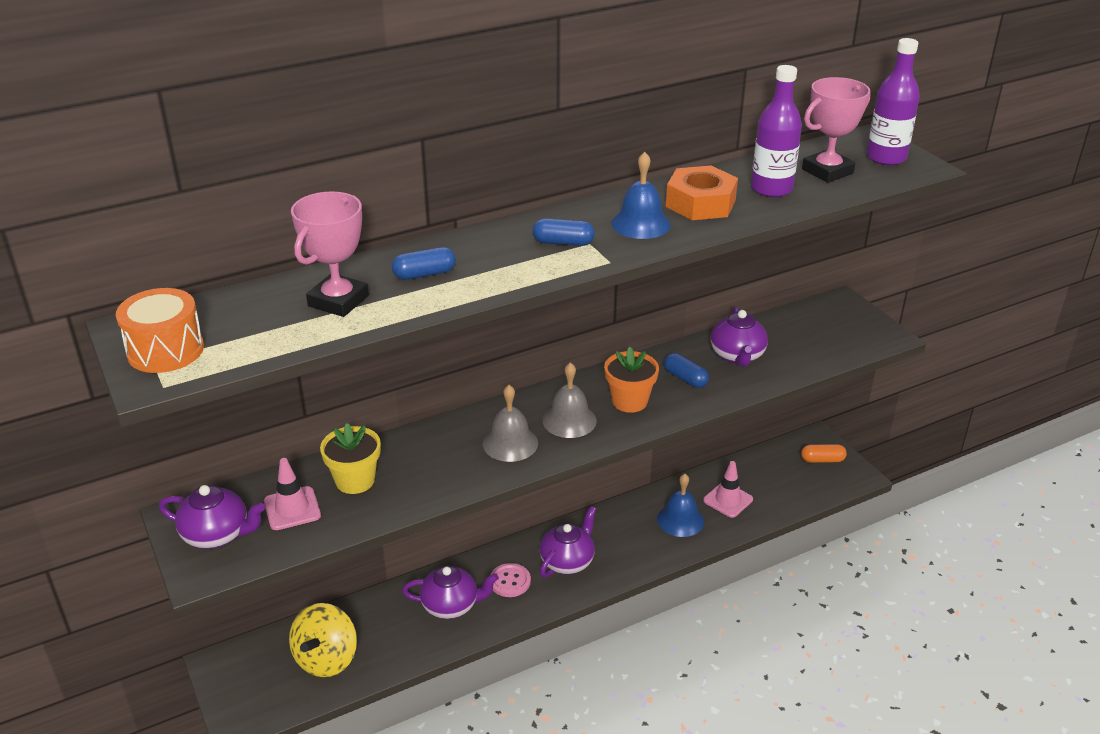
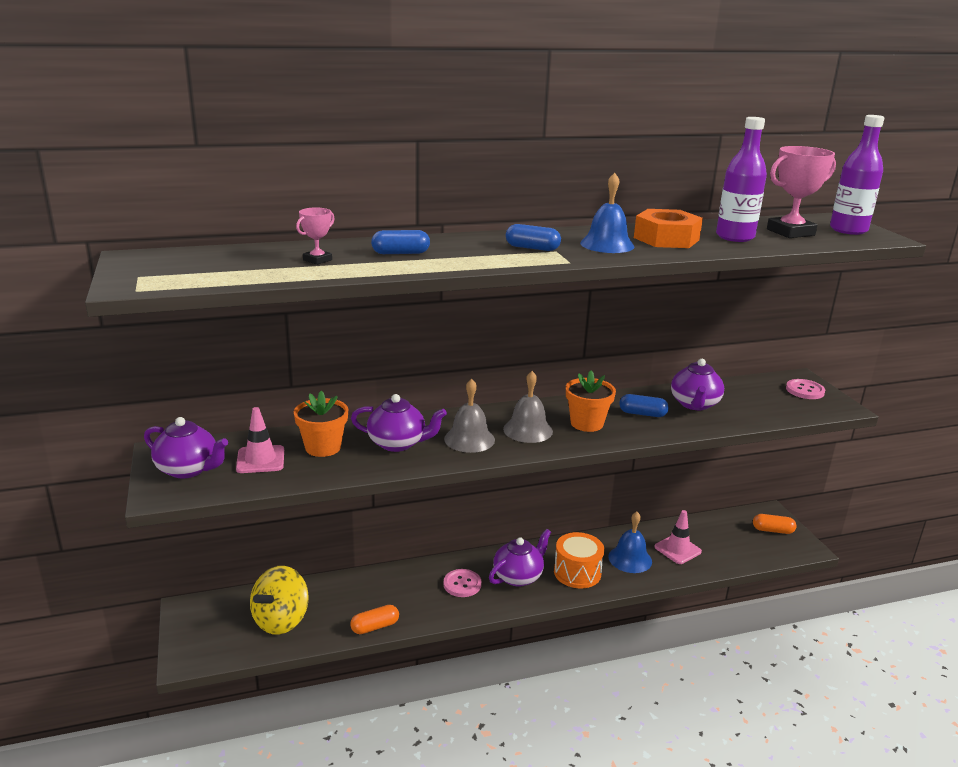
camera: 10 degrees right, 10 degrees down
orange drum [116,288,204,373] -> orange drum moved to [554,532,604,588]
pink trophy [291,191,369,317] -> pink trophy [296,208,335,265], size x0.52
yellow flower pot [320,423,381,494] -> orange flower pot [294,391,348,457]
purple teapot [402,566,499,619] -> purple teapot moved to [351,394,447,452]
blue capsule [664,353,709,388] -> blue capsule turned 45 degrees counterclockwise [619,394,669,417]
none -> orange capsule [350,605,399,634]
none -> pink button [786,379,825,399]

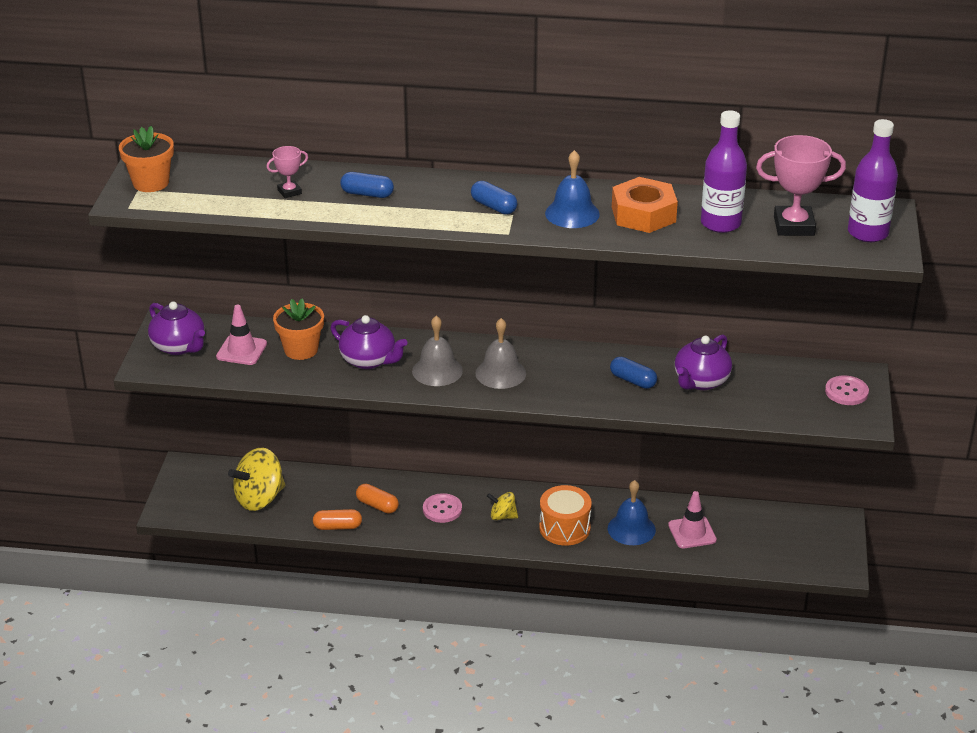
camera: 25 degrees right, 10 degrees up
purple teapot [489,529,551,587] -> yellow spinning top [487,492,518,520]
orange flower pot [566,370,616,432] -> orange flower pot moved to [119,126,174,192]
orange capsule [753,514,796,534] -> orange capsule moved to [356,484,399,514]

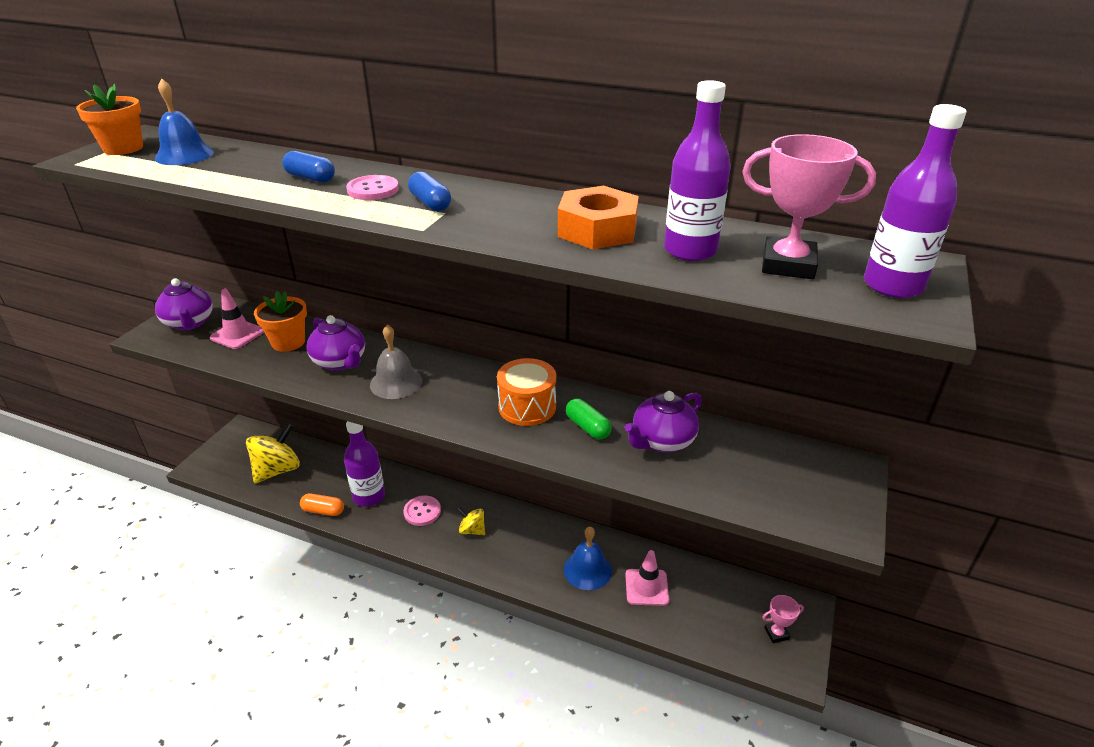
camera: 15 degrees right, 0 degrees up
yellow spinning top [228,448,285,511] -> yellow spinning top turned 150 degrees clockwise [246,423,300,483]
pink trophy [266,146,308,198] -> pink trophy moved to [762,595,804,643]
orange capsule [356,484,399,514] -> purple bottle [344,421,385,507]
grey bell [475,318,526,389] -> none
orange drum [539,485,592,546] -> orange drum moved to [497,358,556,426]
blue bell [545,150,600,228] -> blue bell moved to [155,79,214,165]
blue capsule [610,357,657,389] -> green capsule [566,399,612,439]
pink button [825,375,869,405] -> pink button moved to [346,175,399,200]

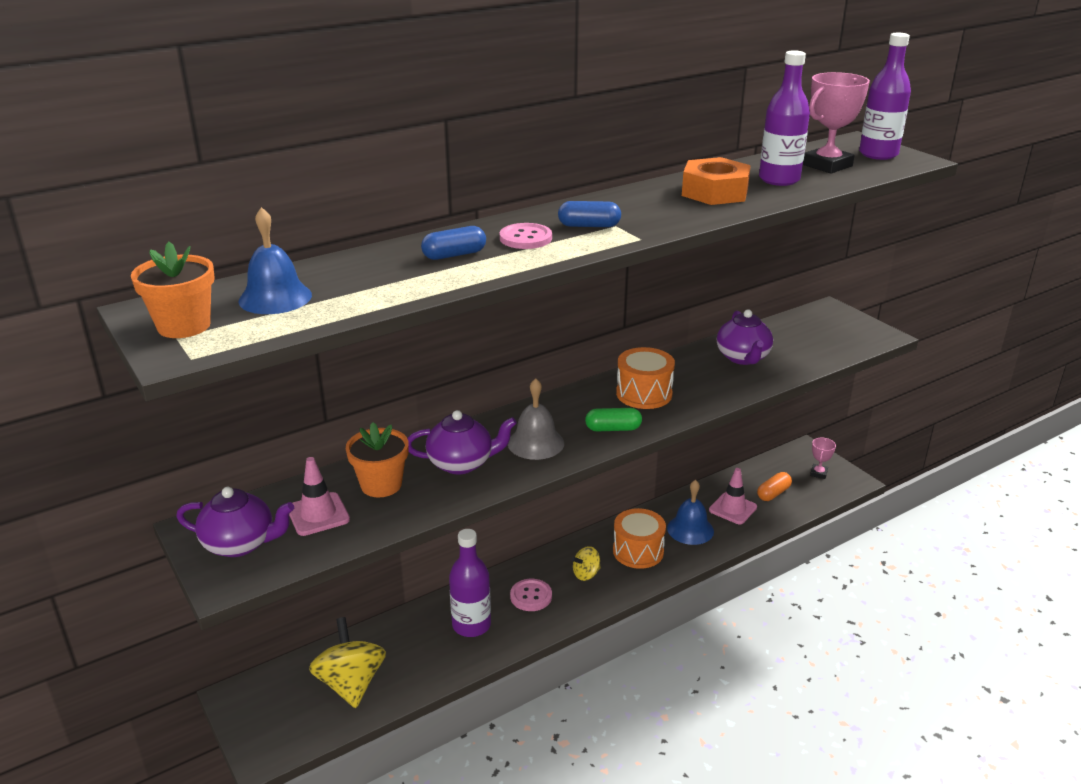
camera: 55 degrees left, 5 degrees down
orange capsule [300,494,344,516] -> orange capsule moved to [757,472,792,501]
green capsule [566,399,612,439] -> green capsule moved to [585,408,642,431]
none -> orange drum [613,508,666,569]

